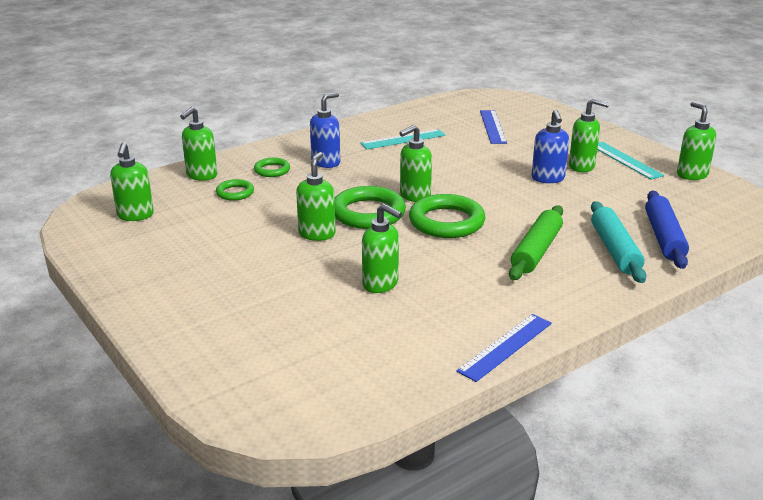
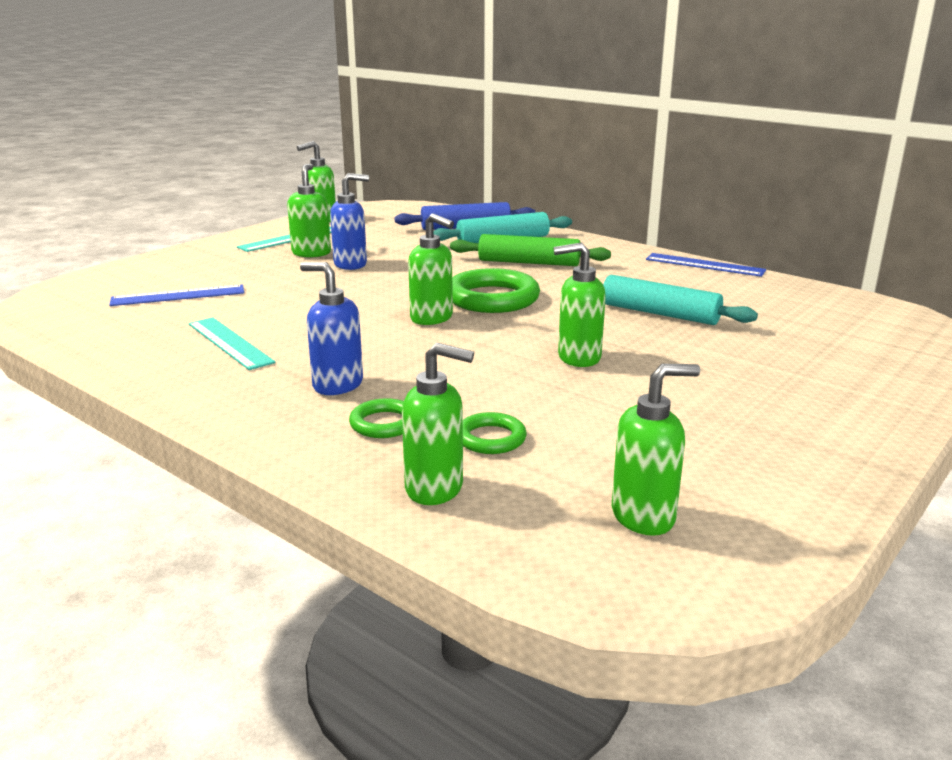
camera: 105 degrees left, 5 degrees down
green ring [335,186,406,229] -> none
green soap dispenser [362,204,402,293] -> turquoise rolling pin [603,275,758,325]

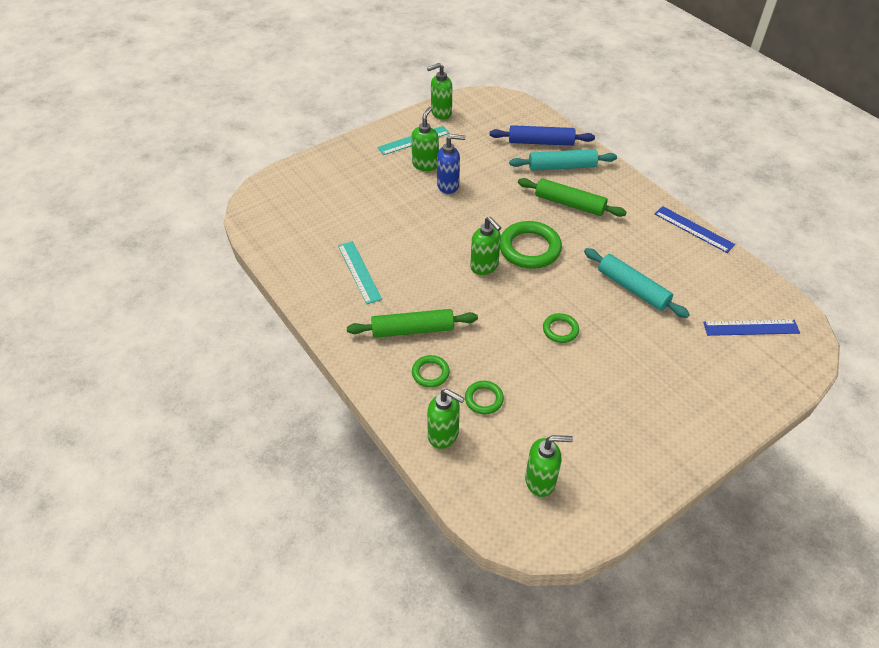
camera: 15 degrees right, 25 degrees up
blue ruler [109,285,244,306] -> blue ruler moved to [703,320,800,336]
blue soap dispenser [300,262,363,395] -> green rolling pin [347,309,478,338]
green soap dispenser [553,242,606,367] -> green ring [543,313,579,343]

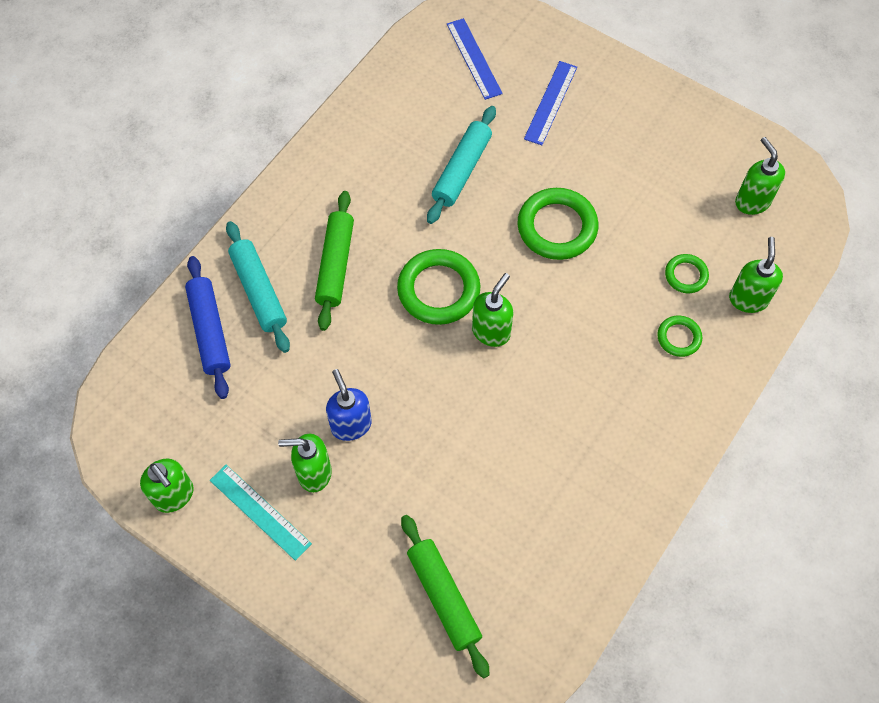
camera: 110 degrees left, 15 degrees up
turquoise ruler [338,241,382,304] -> none
green rolling pin [347,309,478,338] -> green rolling pin moved to [401,515,490,678]
green ring [543,313,579,343] -> green ring [517,188,598,260], size x1.89
blue ruler [655,206,735,253] -> blue ruler moved to [524,61,577,145]

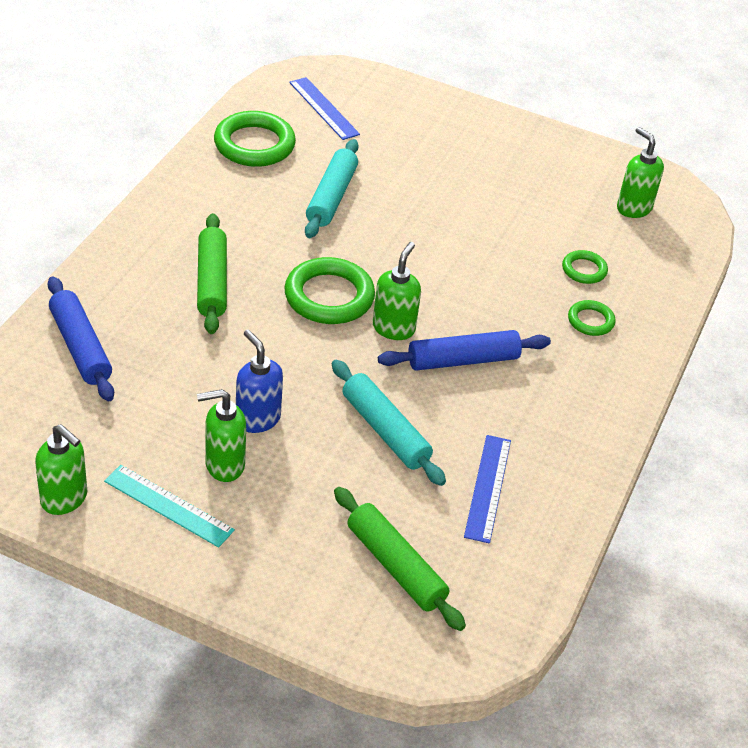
camera: 15 degrees left, 20 degrees down
turquoise rolling pin [226,221,290,353] -> turquoise rolling pin moved to [332,360,446,486]
green ring [517,188,598,260] -> green ring moved to [214,111,296,167]
blue ruler [524,61,577,145] -> blue ruler moved to [464,435,511,543]
green soap dispenser [729,237,783,313] -> none
none -> blue rolling pin [378,330,551,371]

